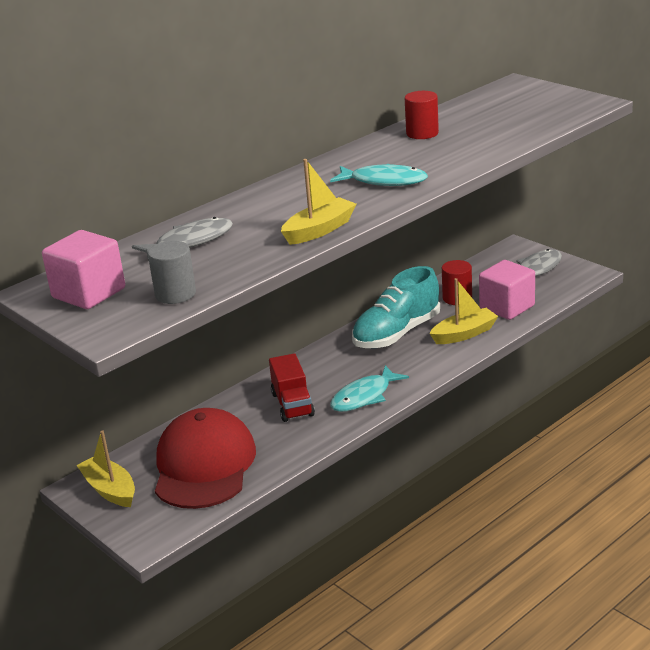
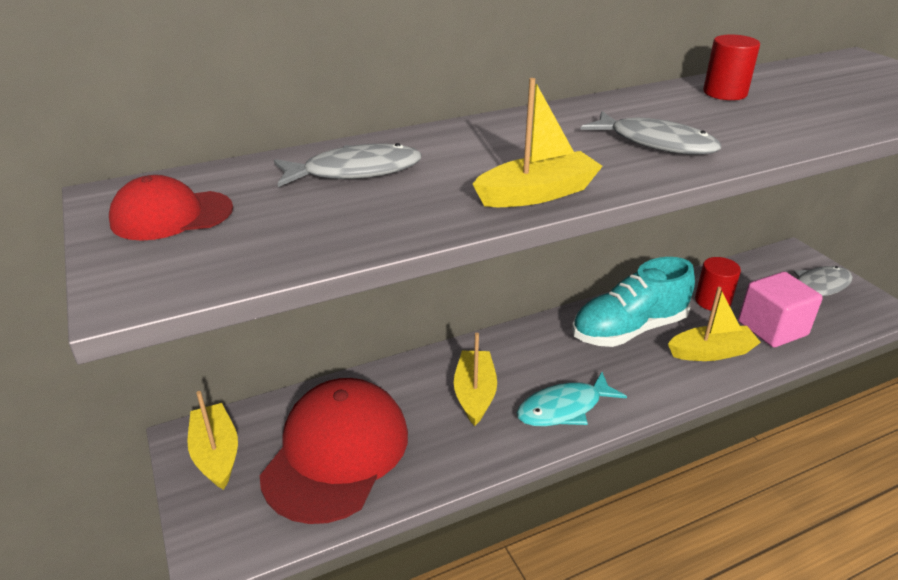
camera: 15 degrees right, 5 degrees up
pink cube [42,230,125,309] -> red cap [109,175,233,241]
grey cylinder [148,241,196,304] -> none
red truck [269,353,315,422] -> yellow boat [454,333,497,426]
turquoise fish [330,164,428,186] -> grey fish [580,111,721,155]

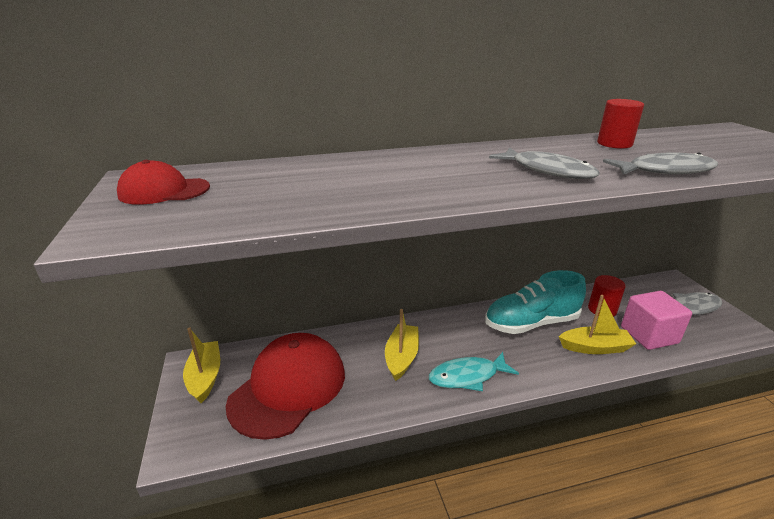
camera: 10 degrees right, 5 degrees down
grey fish [274,143,422,187] -> grey fish moved to [603,152,718,175]
yellow boat [473,78,603,207] -> none

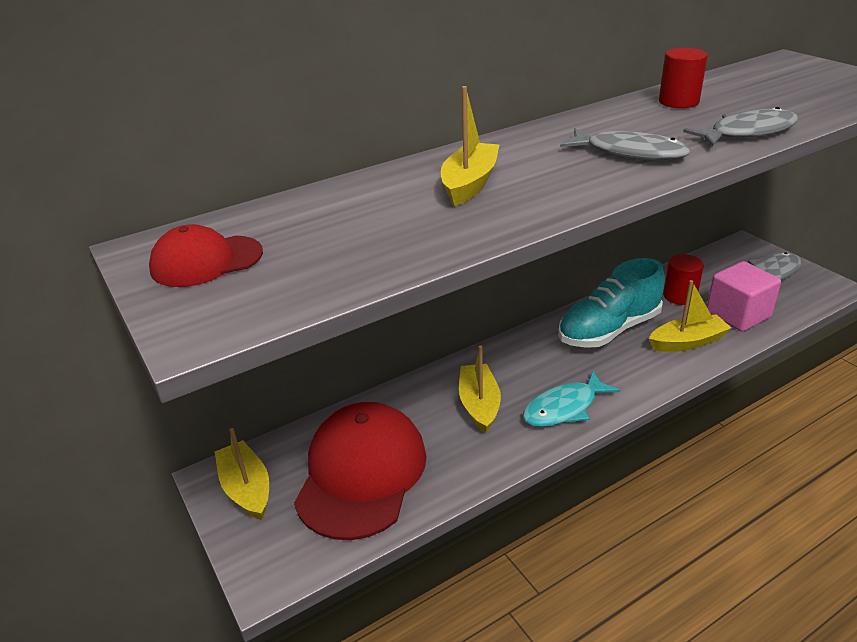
camera: 15 degrees left, 5 degrees up
none -> yellow boat [441,86,499,206]

